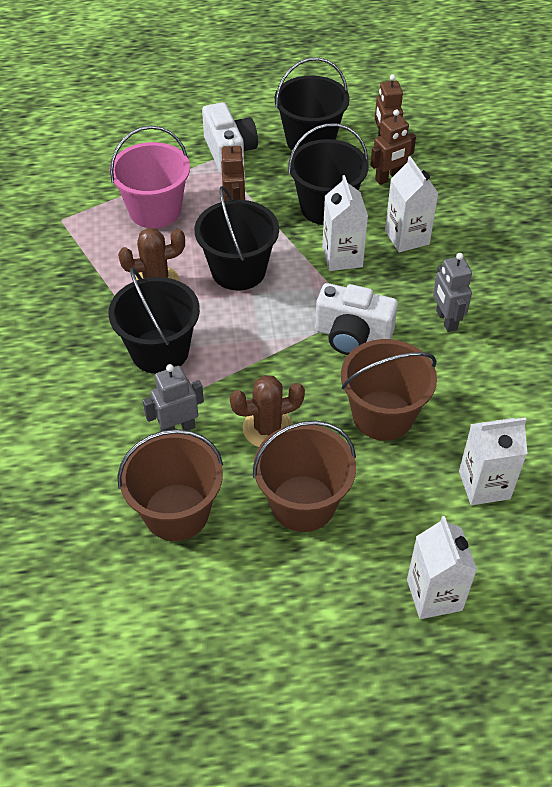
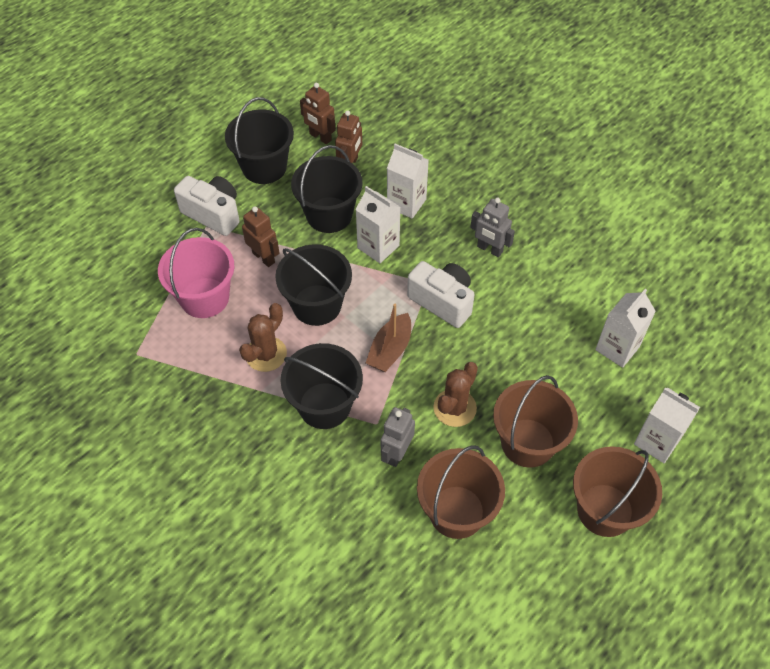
camera: 40 degrees left, 5 degrees up
white camera [315,283,398,355] -> white camera turned 120 degrees counterclockwise [407,261,475,328]
brown bucket [341,339,437,441] -> brown bucket moved to [573,446,662,537]
none -> brown boat [366,304,411,372]

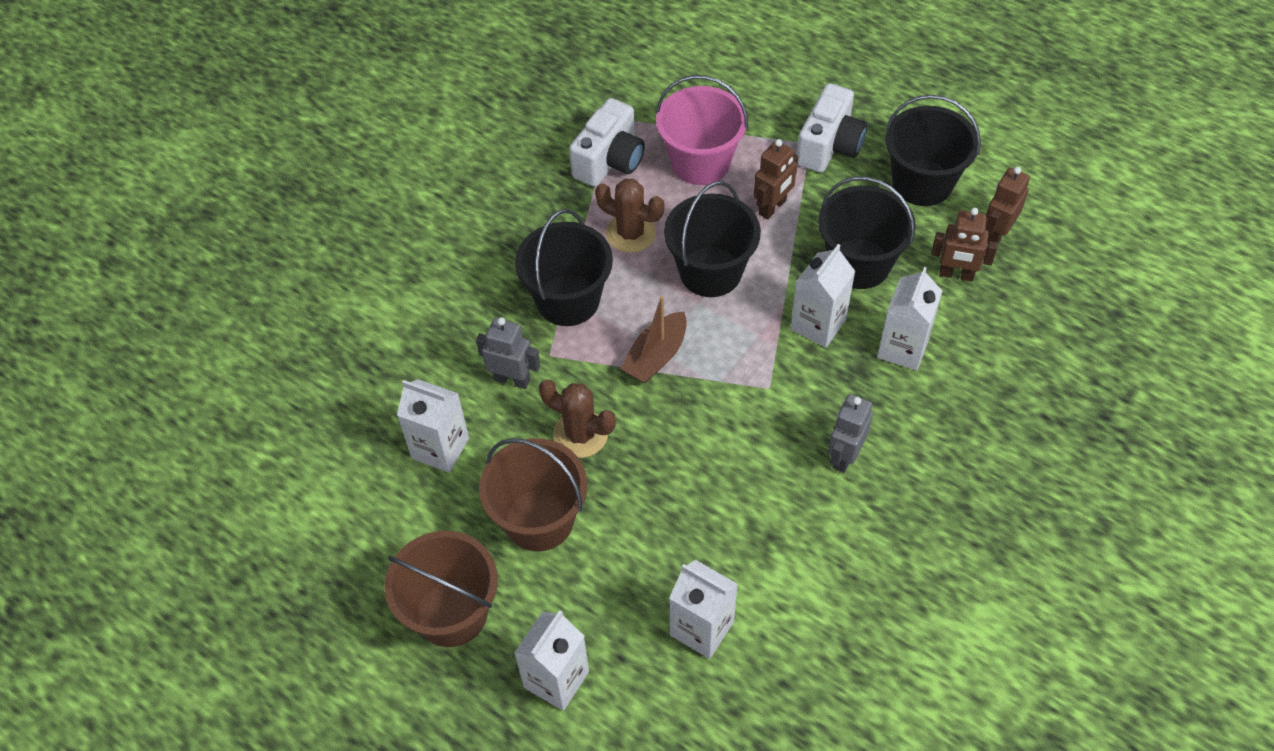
camera: 85 degrees right, 0 degrees up
brown boat [366,304,411,372] -> brown boat turned 75 degrees counterclockwise [620,296,687,383]
white camera [407,261,475,328] -> white camera moved to [569,98,645,187]
brown bucket [417,445,505,539] -> white carton [397,379,469,473]

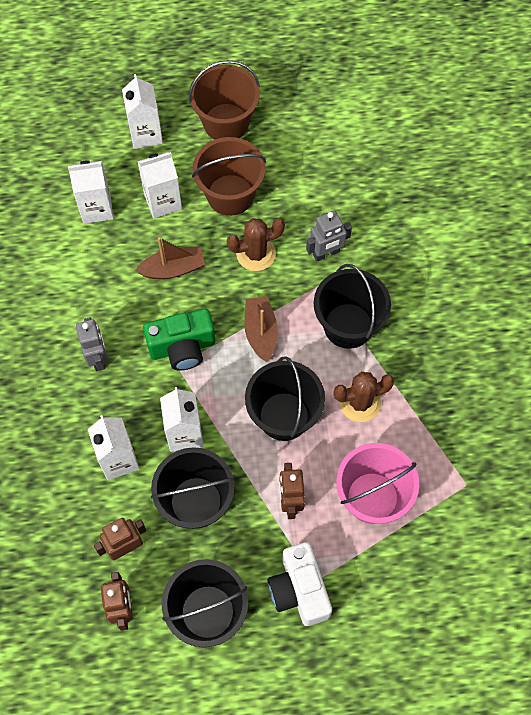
camera: 135 degrees right, 10 degrees up
white carton [397,379,469,473] -> white carton moved to [137,152,182,218]
white camera [569,98,645,187] -> none
none -> brown boat [135,237,205,279]
none -> green camera [143,308,215,371]

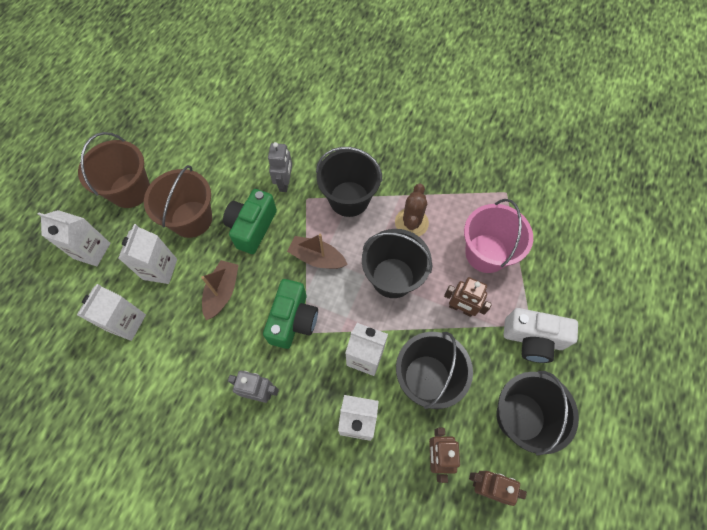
camera: 60 degrees left, 0 degrees up
brown cactus [227,218,285,271] -> green camera [223,189,277,254]

